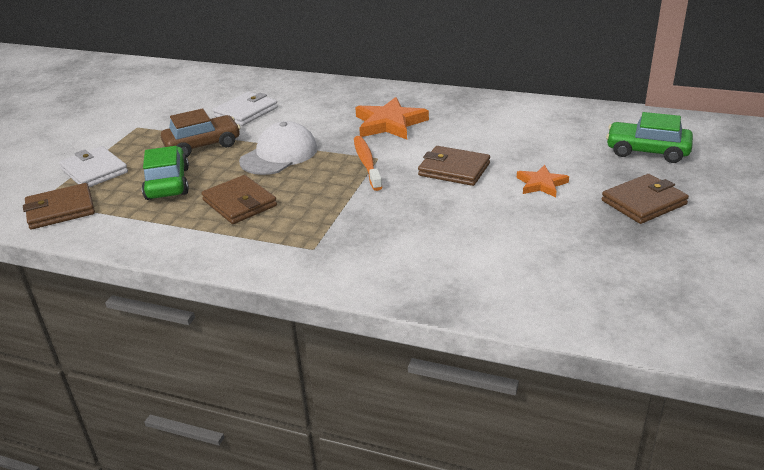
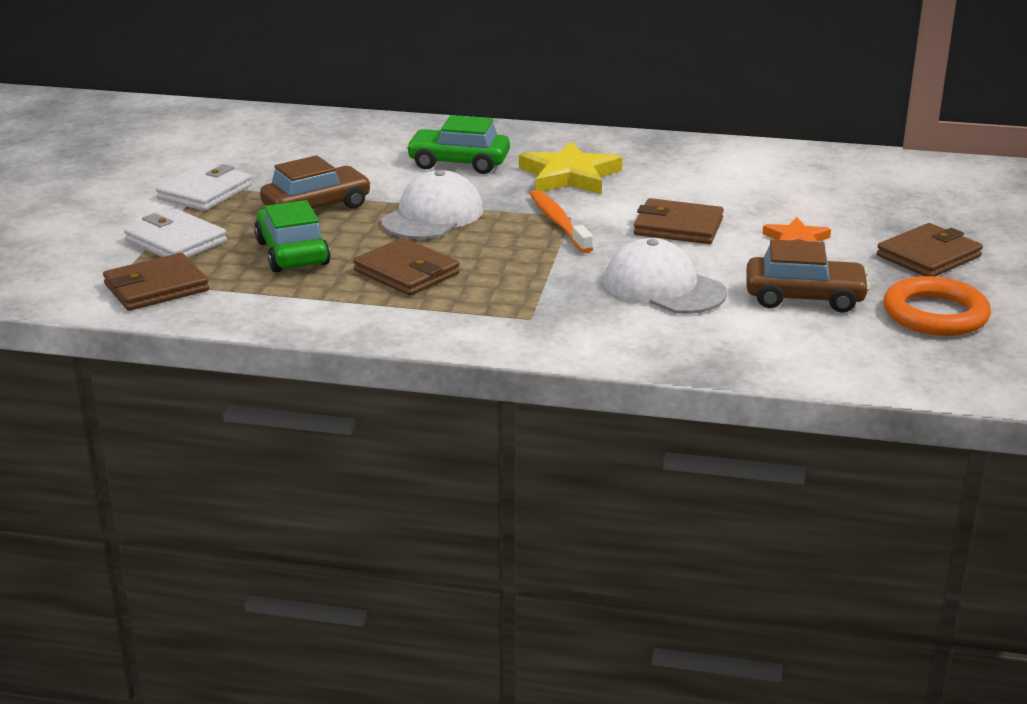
camera: 10 degrees left, 5 degrees down
white wallet [213,92,278,126] -> white wallet moved to [156,163,252,211]
orange star [355,97,429,140] -> yellow star [519,141,622,194]
green car [606,112,693,163] -> green car moved to [406,115,510,174]
none -> white cap [604,238,727,314]
none -> brown car [746,239,870,313]
none -> orange ring [884,276,991,336]

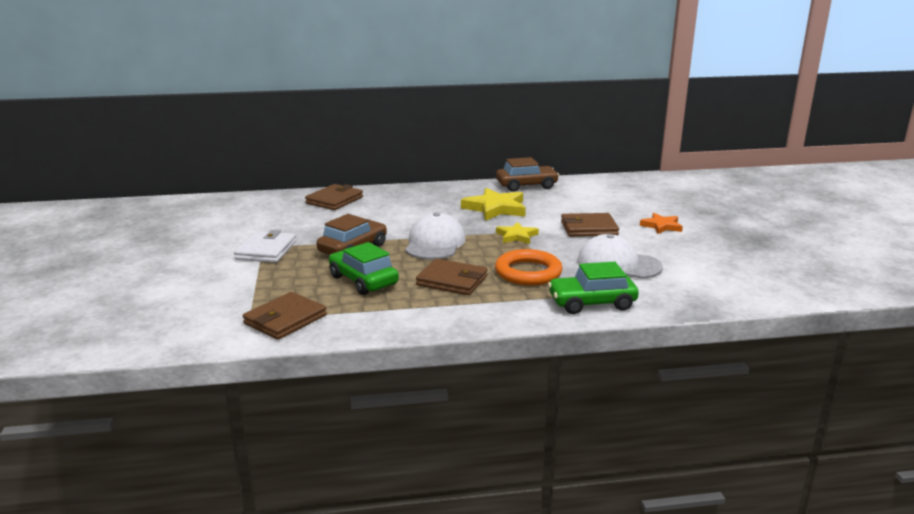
camera: 20 degrees left, 5 degrees down
white wallet [124,209,227,257] -> none
green car [406,115,510,174] -> green car moved to [548,262,639,314]
orange toothbrush [530,190,593,253] -> yellow star [496,222,539,244]
brown car [746,239,870,313] -> brown car moved to [496,157,559,192]
brown wallet [877,223,983,276] -> brown wallet moved to [305,184,363,210]
orange ring [884,276,991,336] -> orange ring moved to [495,249,563,285]

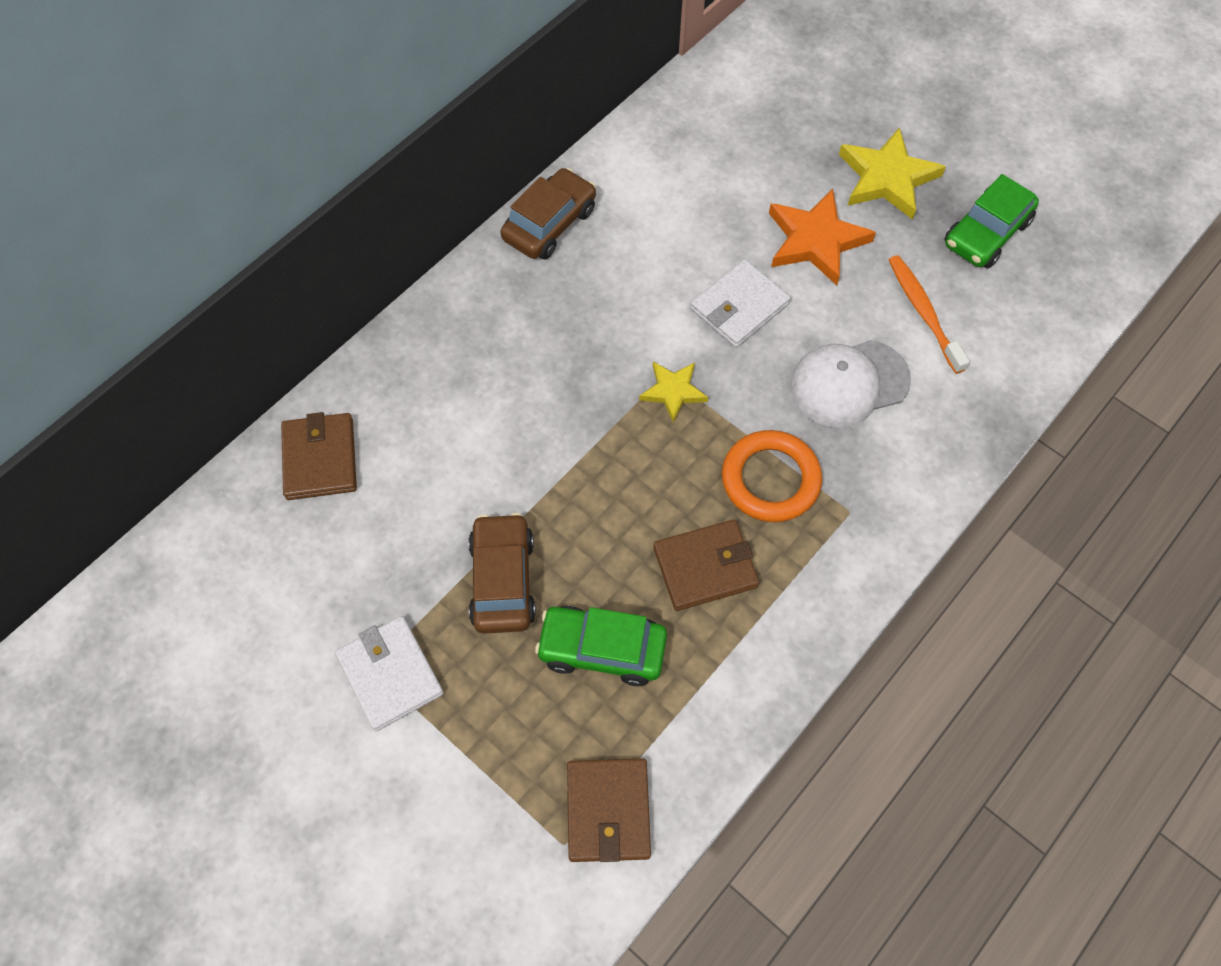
camera: 40 degrees left, 40 degrees up
white cap [405,212,465,259] -> none
yellow star [461,188,526,221] -> yellow star moved to [839,127,946,220]
green car [548,262,639,314] -> green car moved to [944,174,1039,268]
brown wallet [561,213,619,237] -> white wallet [690,259,791,348]
orange star [640,213,683,234] -> orange star [769,189,876,285], size x1.70
none -> orange toothbrush [889,255,970,374]

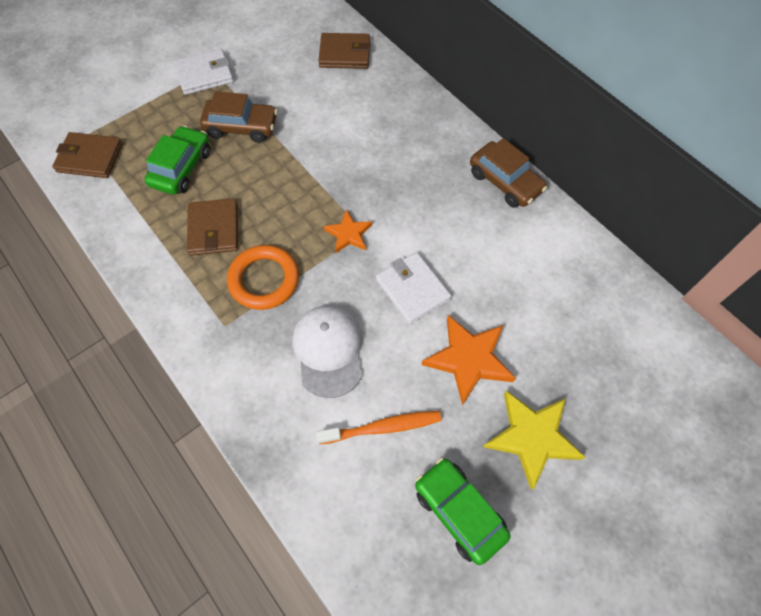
camera: 100 degrees right, 0 degrees up
yellow star [639,362,708,423] -> orange star [324,209,372,253]

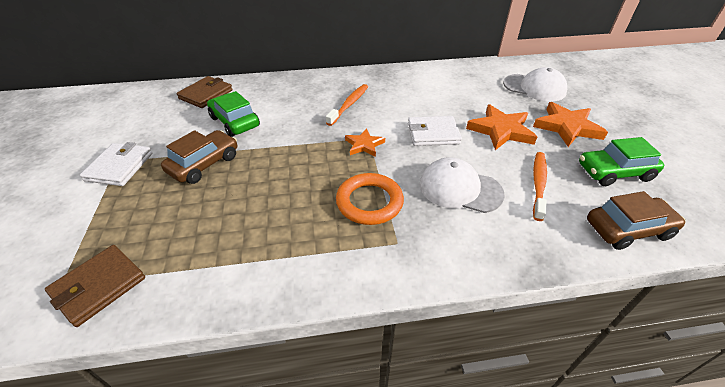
camera: 60 degrees left, 20 degrees down
green car [144,126,210,195] -> green car moved to [207,91,260,137]
brown wallet [187,198,238,256] -> none
brown car [470,138,547,208] -> brown car moved to [587,191,686,250]
yellow star [483,391,585,490] -> orange star [533,102,608,147]
none -> orange toothbrush [326,84,368,126]
none -> white cap [503,67,567,102]

